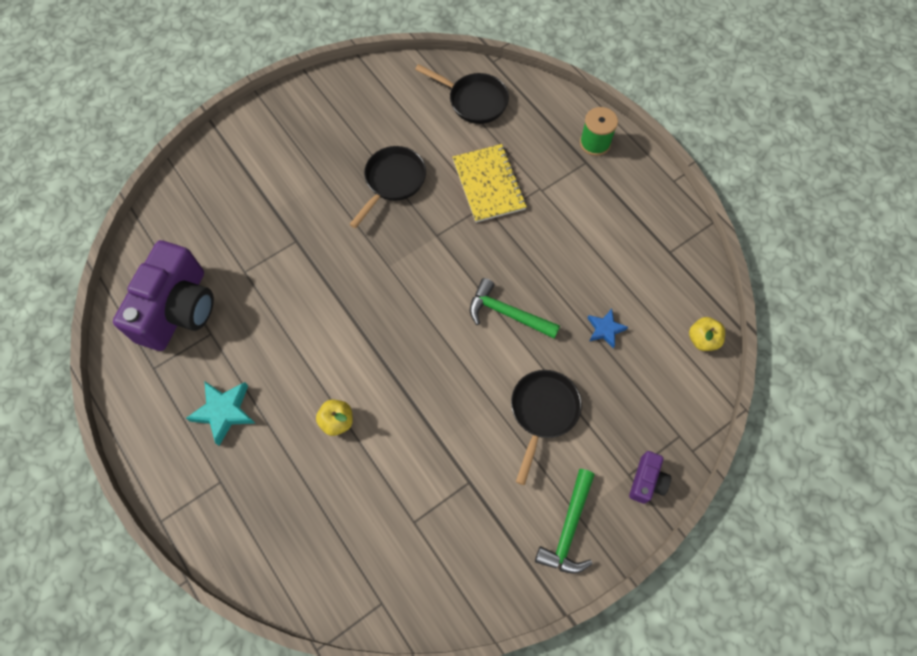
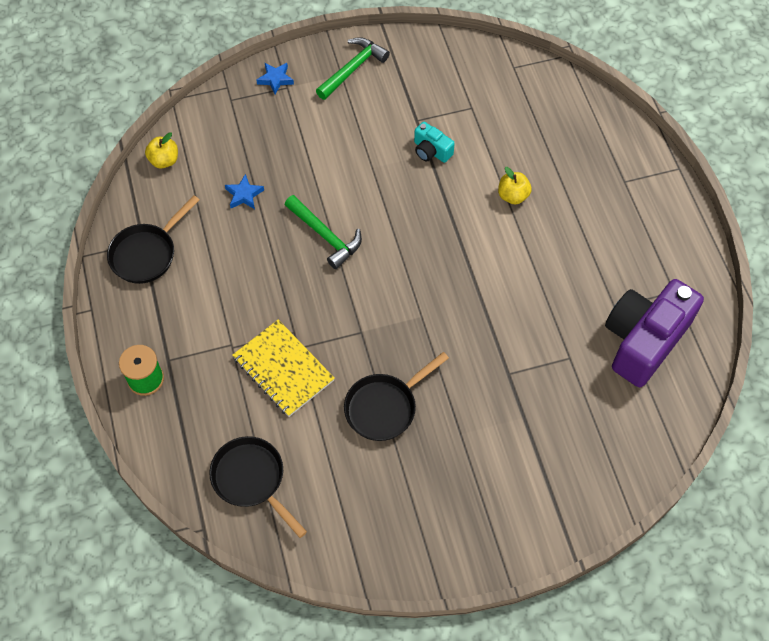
camera: 160 degrees left, 5 degrees down
turquoise star [186,382,255,446] -> none
yellow notebook [452,144,527,223] -> yellow notebook turned 45 degrees counterclockwise [232,320,335,417]
black pan [511,370,582,485] -> black pan moved to [107,195,199,284]
purple camera [629,451,671,504] -> blue star [256,63,294,94]
none -> turquoise camera [414,122,455,163]

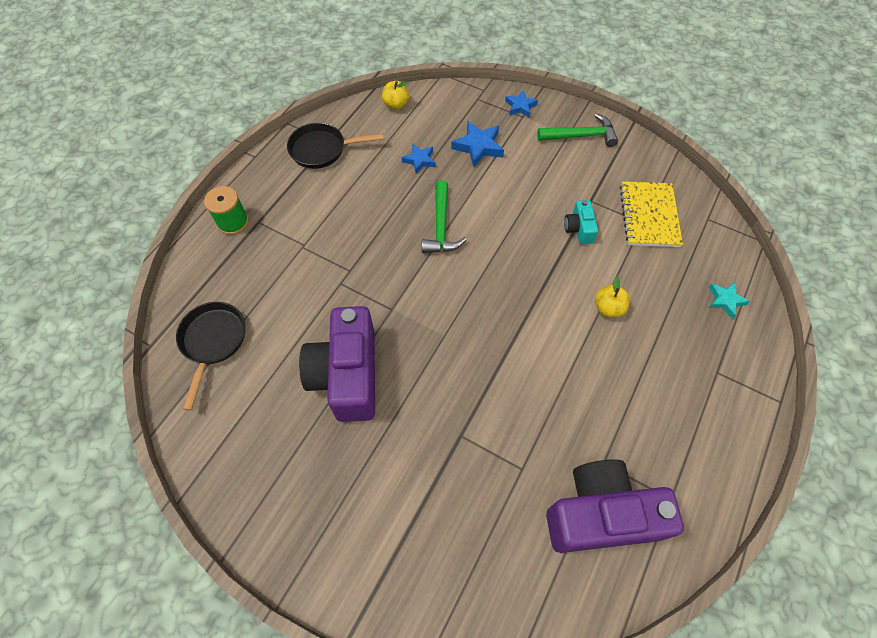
camera: 45 degrees right, 0 degrees up
yellow notebook [232,320,335,417] -> yellow notebook moved to [620,181,683,247]
black pan [344,352,449,441] -> purple camera [299,306,375,422]
none -> blue star [451,121,504,167]
none -> turquoise star [709,282,750,319]

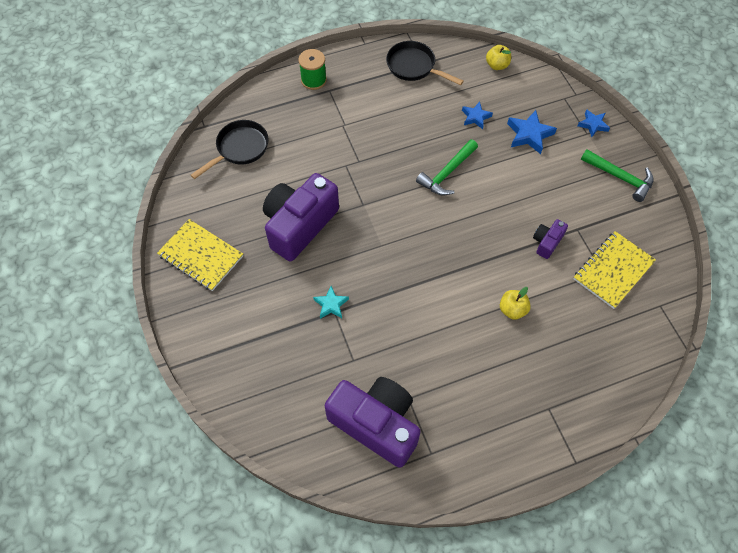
camera: 40 degrees right, 0 degrees up
turquoise camera [564,200,598,244] -> purple camera [533,219,568,259]
turquoise star [709,282,750,319] -> turquoise star moved to [313,286,349,319]
none -> yellow notebook [157,219,243,291]

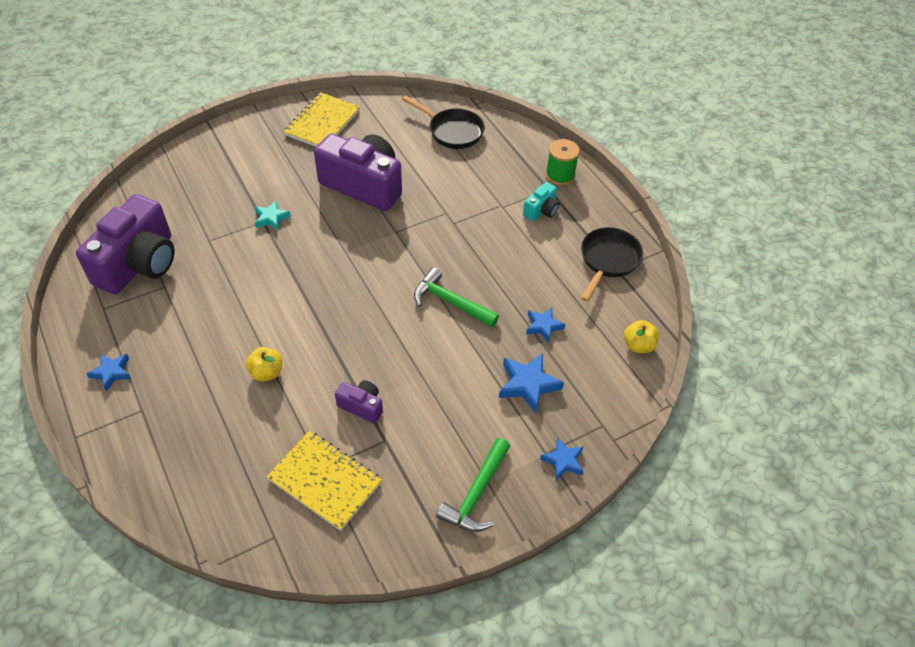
camera: 80 degrees right, 10 degrees down
none -> blue star [87,354,131,392]
none -> turquoise camera [523,182,559,221]

